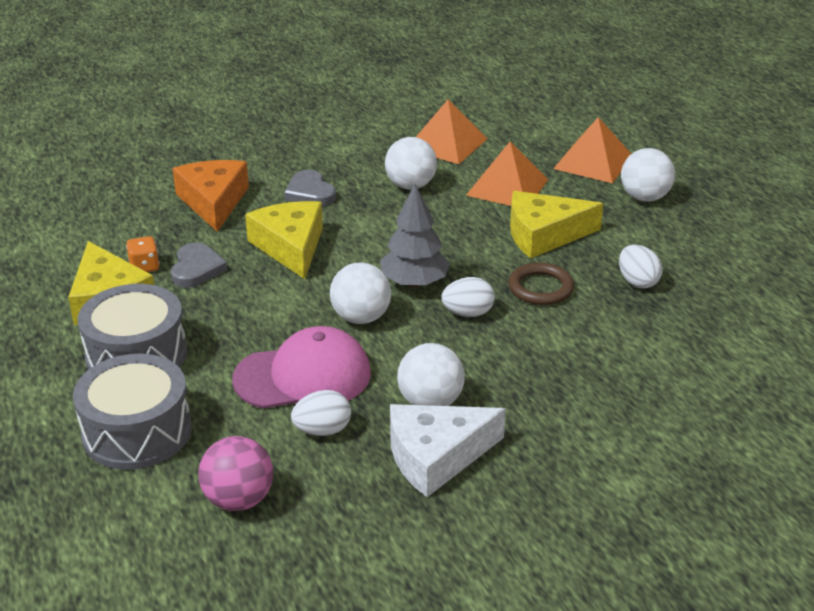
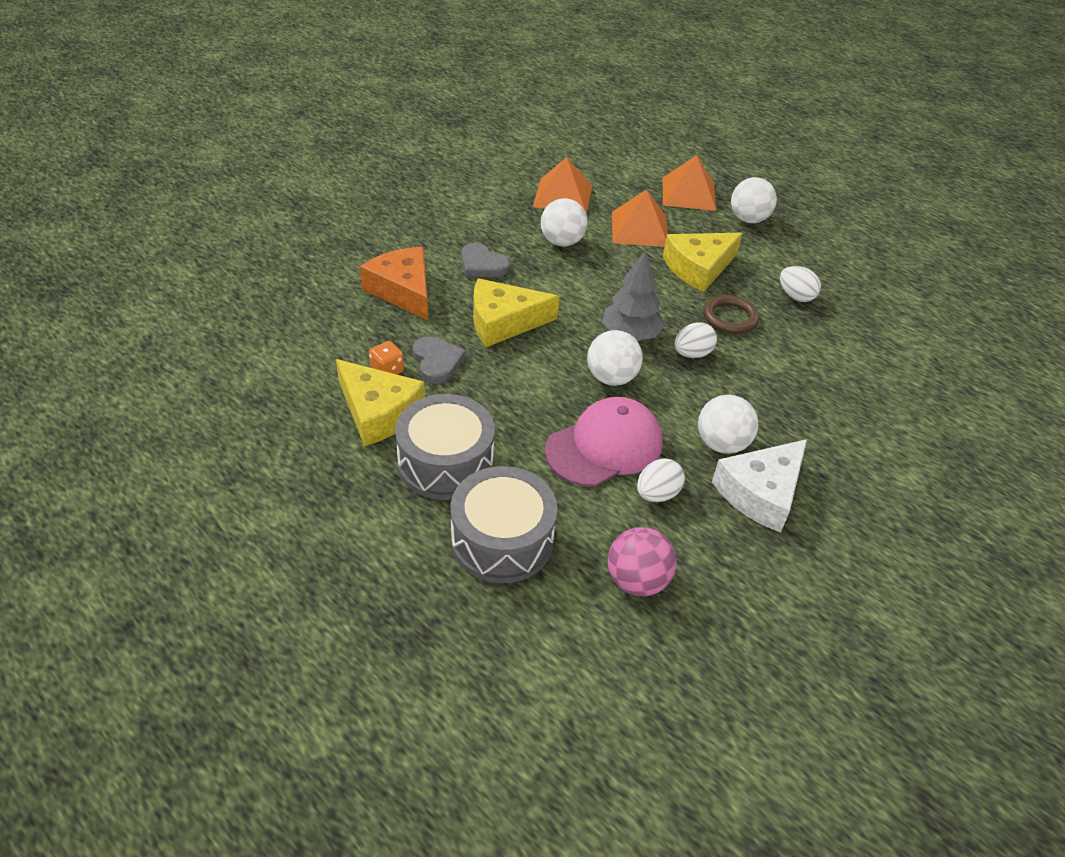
camera: 25 degrees left, 10 degrees up
yellow cheese [245,201,323,279] -> yellow cheese turned 60 degrees counterclockwise [473,278,560,347]

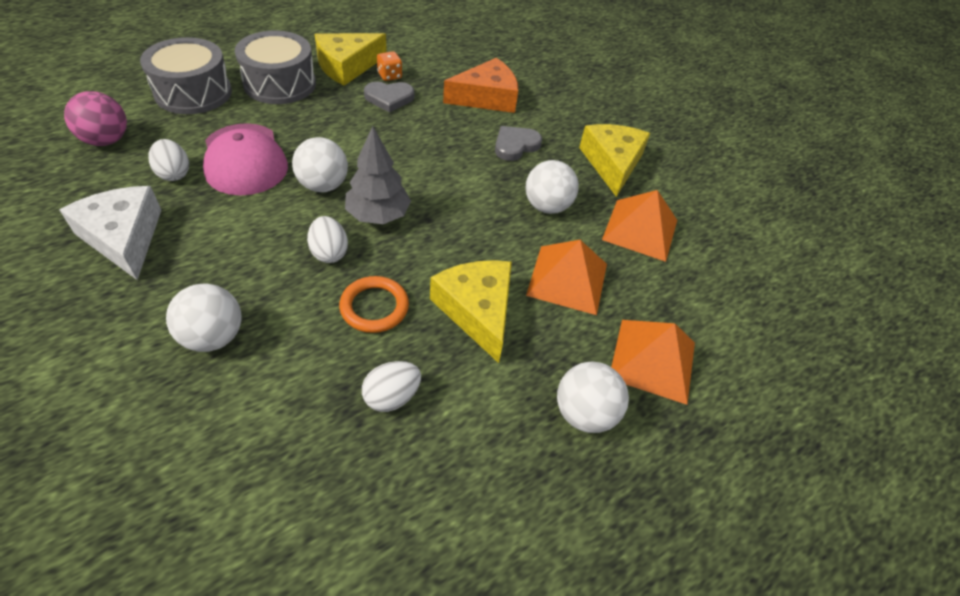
camera: 100 degrees right, 5 degrees up
yellow cheese [473,278,560,347] -> yellow cheese moved to [579,124,650,197]
white ball [698,395,758,454] -> white ball moved to [166,283,242,352]
brown ring [703,295,759,334] -> orange ring [339,276,409,333]

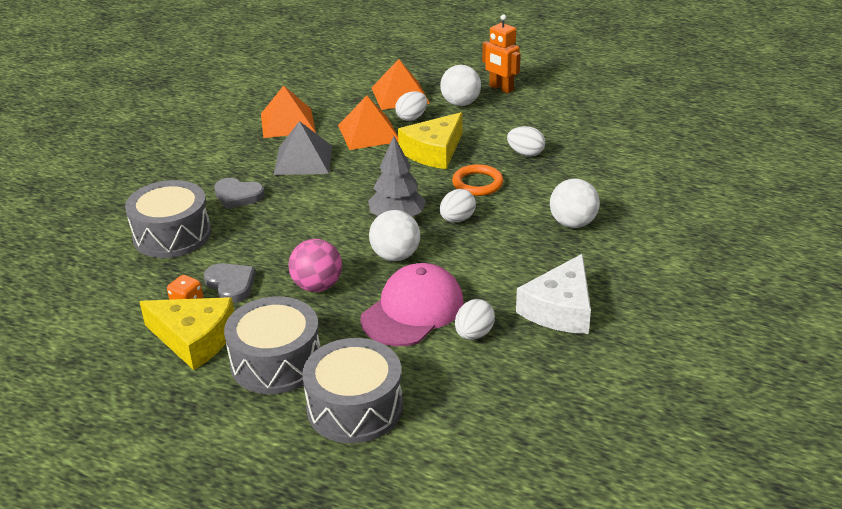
camera: 115 degrees left, 15 degrees down
pink ball [64,91,127,146] -> pink ball moved to [288,239,342,292]
orange cheese [443,58,518,113] -> grey drum [125,180,211,258]
white ball [526,160,579,214] -> grey pyramid [274,121,332,175]
yellow cheese [579,124,650,197] -> none
none -> white egg [395,91,427,121]
none -> orange robot [482,14,521,94]

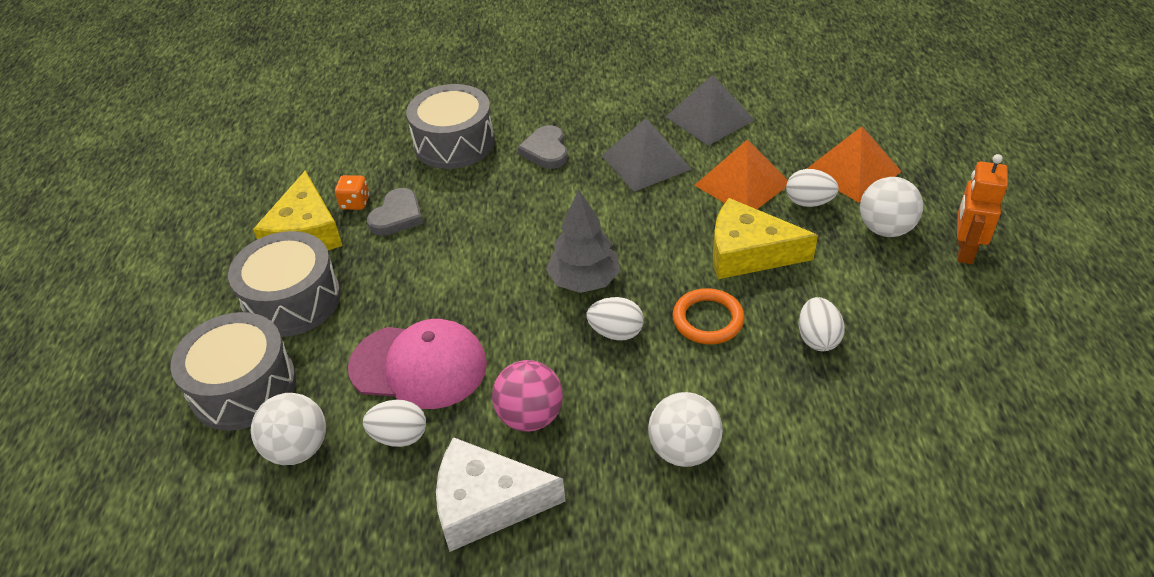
camera: 65 degrees right, 10 degrees up
orange pyramid [261,85,316,138] -> grey pyramid [666,75,754,146]
pink ball [288,239,342,292] -> pink ball moved to [492,360,563,432]
white ball [369,210,420,261] -> white ball moved to [251,393,326,465]

